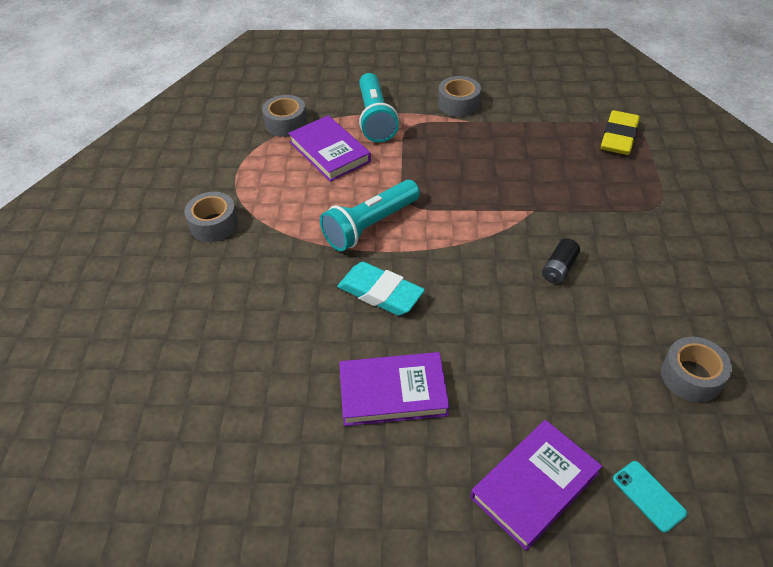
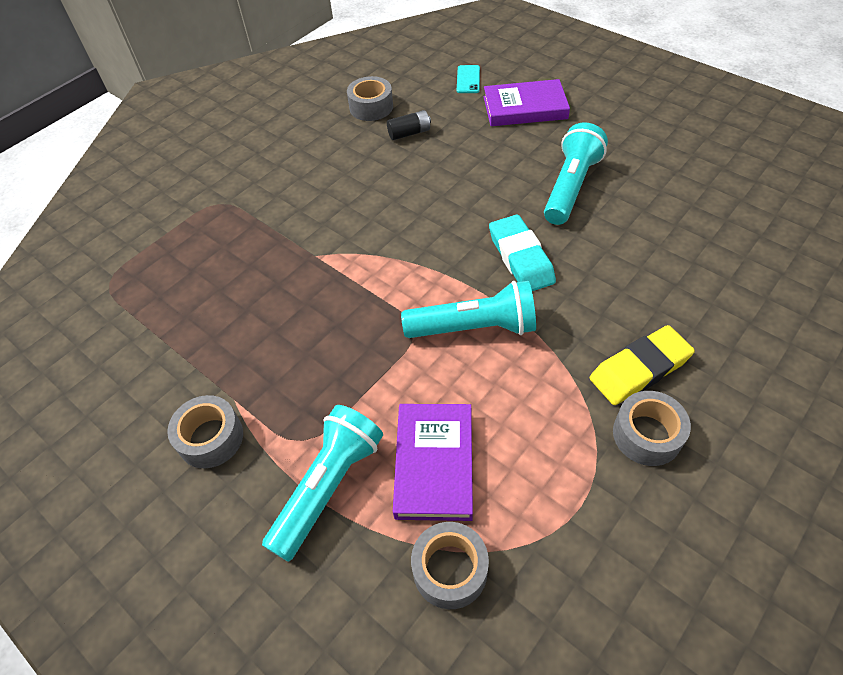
camera: 140 degrees left, 5 degrees up
purple book [339,352,449,426] -> turquoise flashlight [544,122,608,225]
black battery [542,238,580,284] -> black battery moved to [387,110,431,140]
yellow eraser [601,110,640,155] -> yellow eraser moved to [590,325,695,405]

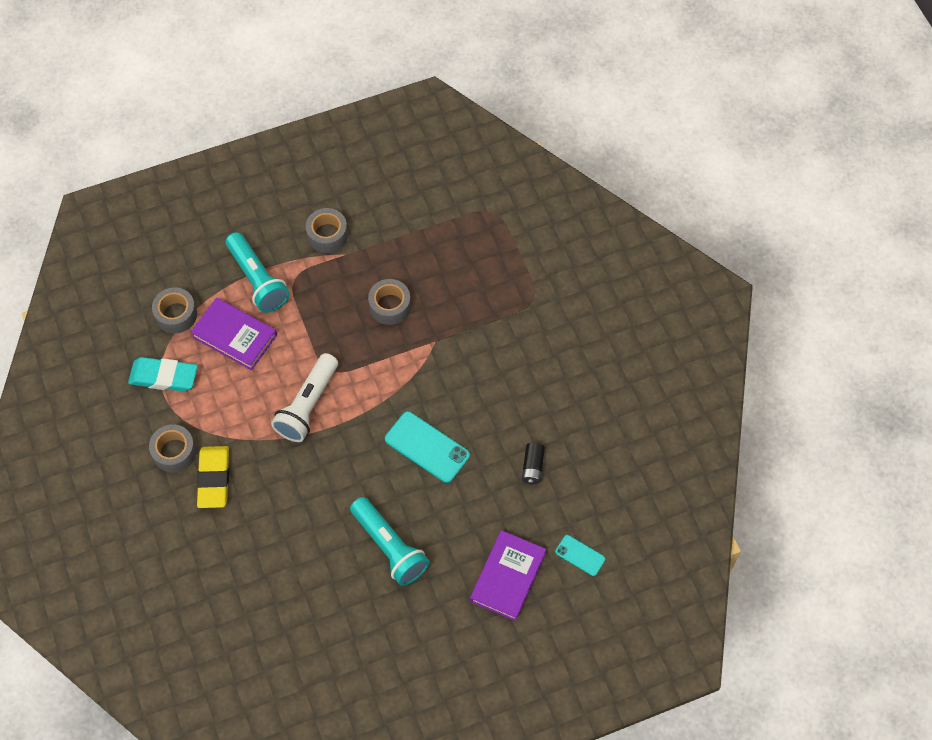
camera: 115 degrees right, 10 degrees up
grey tape [347,76,393,121] -> grey tape moved to [368,279,411,325]
turquoise flashlight [401,281,536,338] -> white flashlight [271,353,338,442]
turquoise eraser [489,215,556,291] -> turquoise eraser moved to [128,357,198,392]
none -> turquoise phone [385,411,470,483]

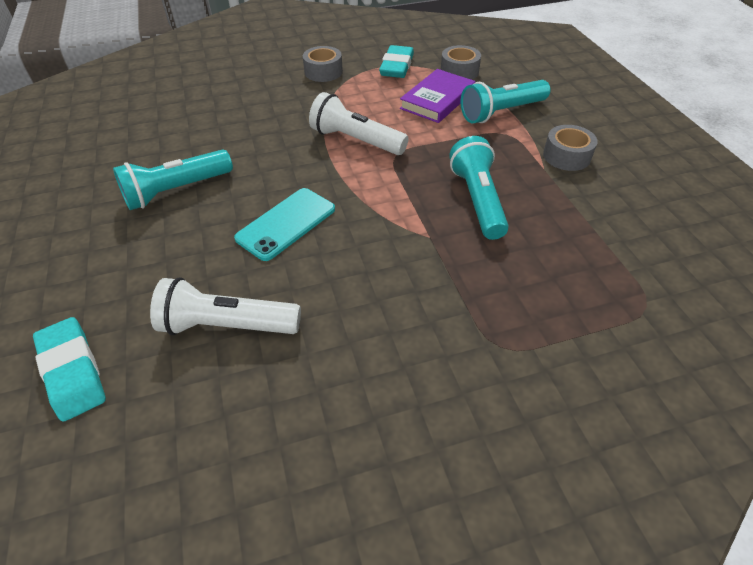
camera: 95 degrees right, 15 degrees down
yellow eraser [197,446,229,508] -> none
grey tape [368,279,411,325] -> turquoise flashlight [449,136,509,240]
purple book [470,530,546,621] -> none
black battery [522,443,545,485] -> white flashlight [150,277,301,335]
turquoise phone [555,535,605,576] -> turquoise eraser [33,317,106,422]

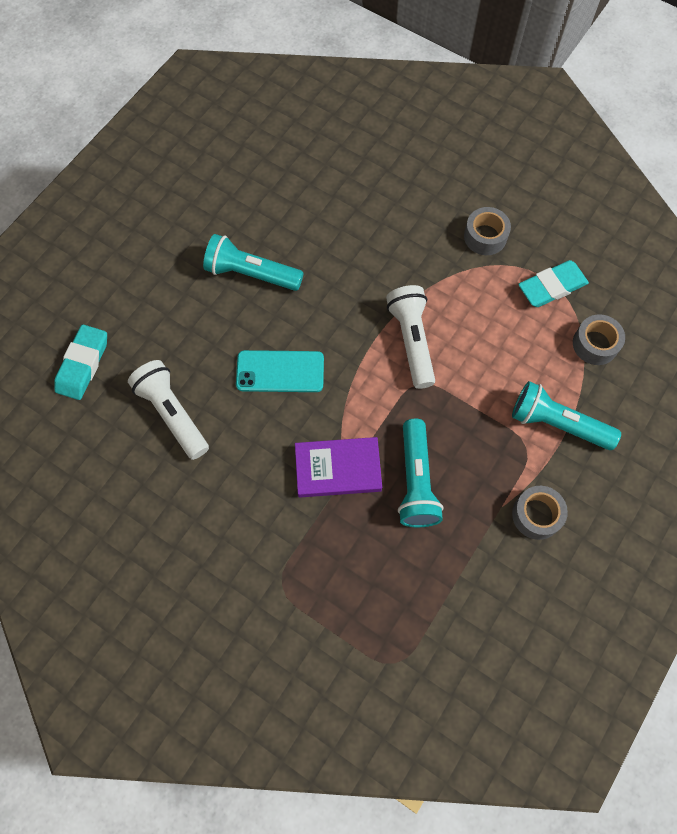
camera: 50 degrees right, 20 degrees up
purple book [400,69,475,123] -> purple book moved to [295,437,382,498]
turquoise flashlight [449,136,509,240] -> turquoise flashlight turned 135 degrees clockwise [398,419,443,527]

